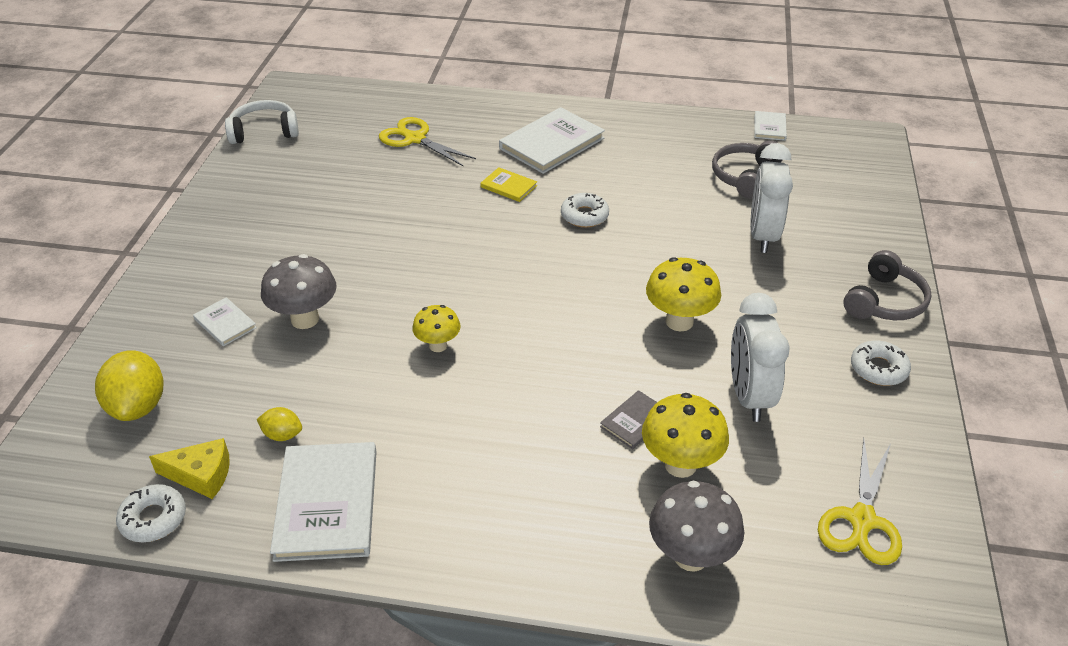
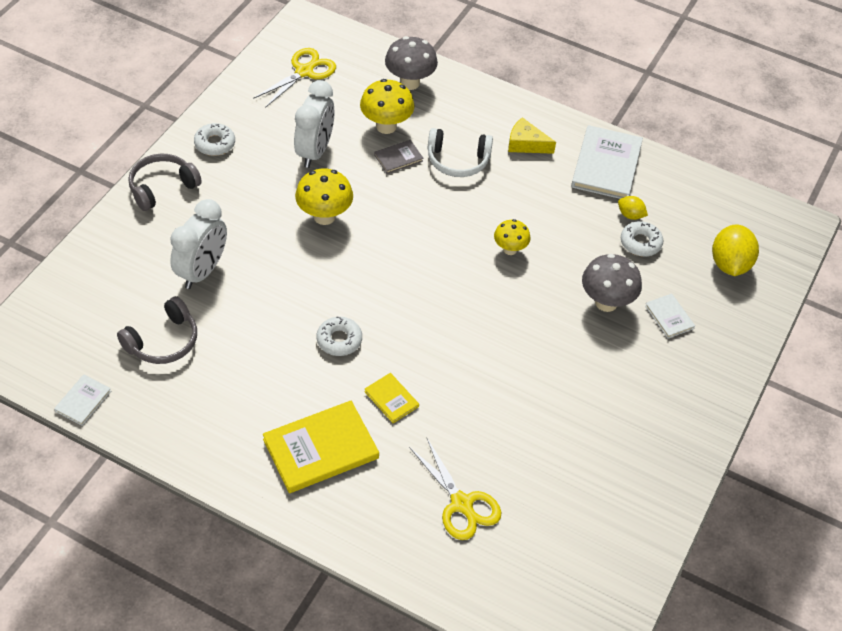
camera: 165 degrees left, 10 degrees up
white donut [116,484,186,542] -> white donut moved to [621,221,663,256]
yellow cheese [149,438,230,499] -> yellow cheese moved to [508,117,556,154]
white headphones [225,100,299,144] -> white headphones moved to [428,128,493,177]
white book [499,107,605,174] -> yellow book [263,400,379,493]

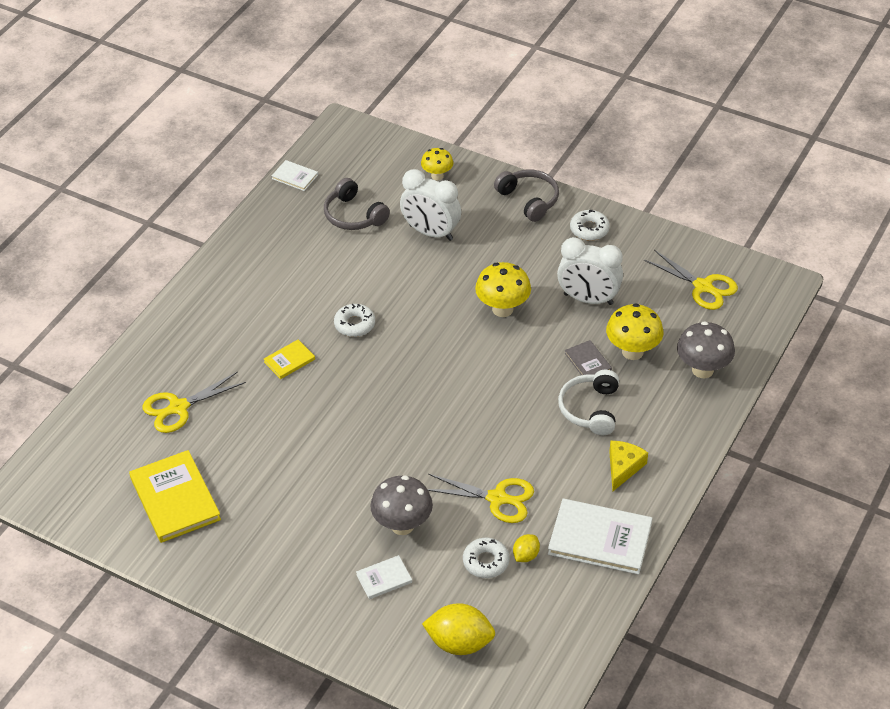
camera: 95 degrees right, 5 degrees down
yellow book [263,400,379,493] -> yellow book moved to [129,450,221,543]
yellow mushroom [494,219,531,255] -> yellow mushroom moved to [421,148,453,180]
none -> yellow scissors [428,474,534,523]

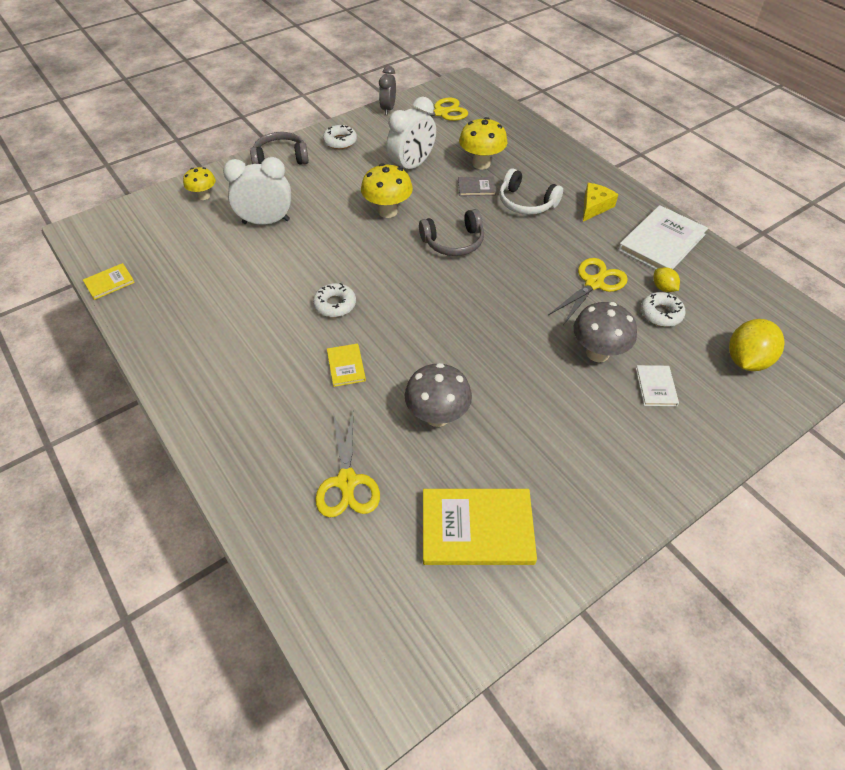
camera: 65 degrees left, 5 degrees up
white book [272,160,318,191] -> yellow book [83,263,135,300]
grey headphones [324,178,390,230] -> grey headphones moved to [419,209,484,256]
white clock [400,169,461,241] -> white clock turned 150 degrees counterclockwise [223,157,291,225]
yellow cheese [609,440,648,491] -> yellow cheese turned 75 degrees clockwise [583,183,618,222]
grey mushroom [677,321,735,378] -> grey mushroom moved to [405,363,472,427]
none -> grey clock [379,66,396,115]

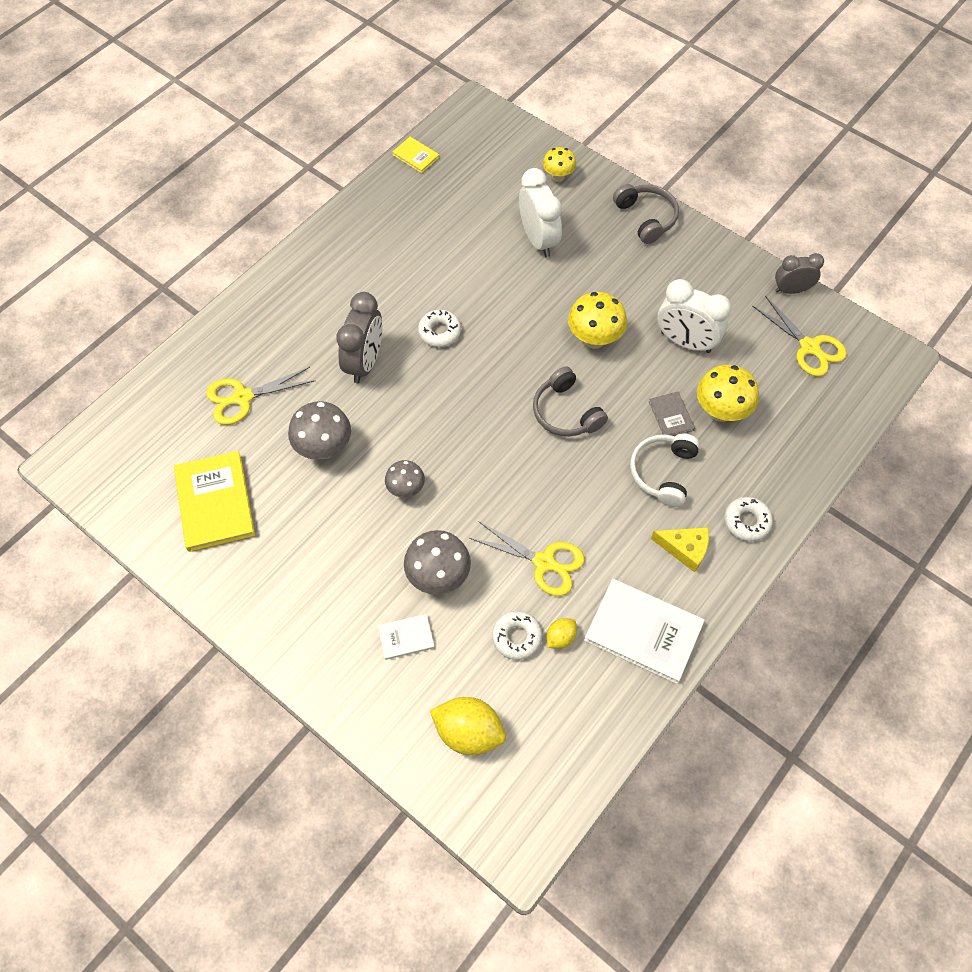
camera: 75 degrees right, 10 degrees up
white donut [323,125,357,149] -> white donut moved to [724,497,773,541]
yellow book [327,343,366,387] -> grey clock [336,292,383,383]
none -> grey mushroom [385,460,425,498]

